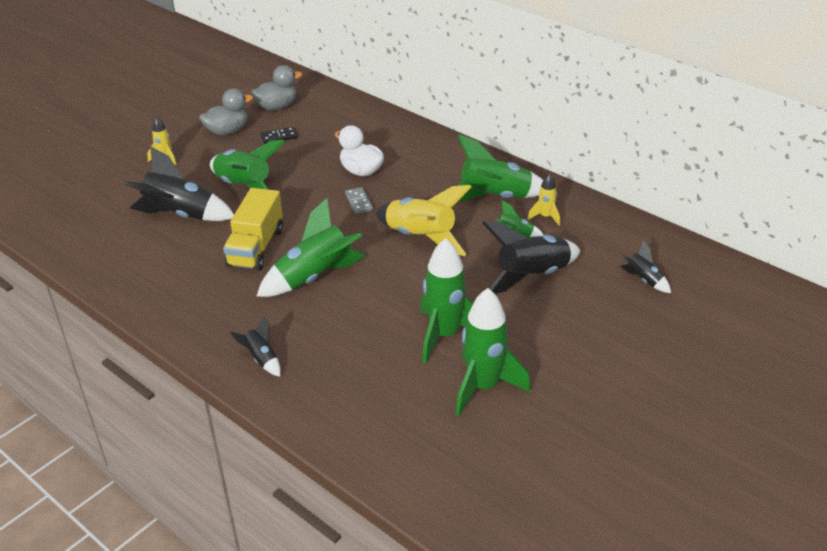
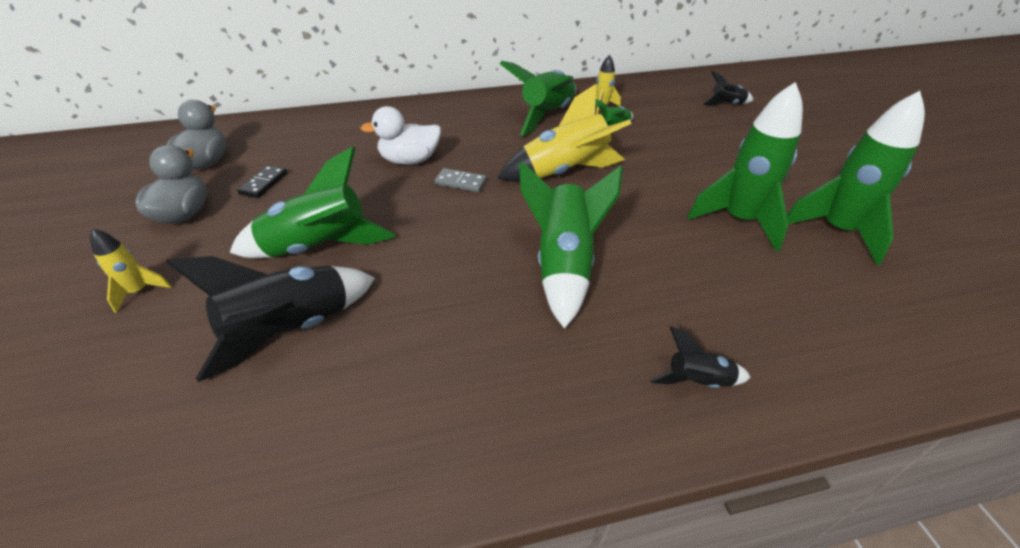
camera: 55 degrees left, 5 degrees up
yellow truck [223,188,283,271] -> none
black rocket [482,221,581,294] -> none

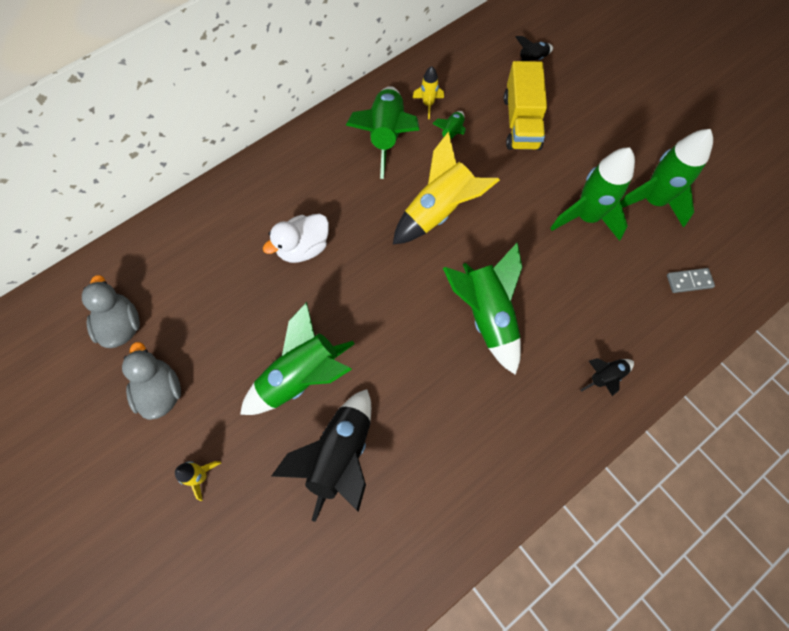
camera: 25 degrees left, 25 degrees up
black domino [237,165,287,198] -> none
grey domino [435,168,486,192] -> grey domino moved to [667,268,715,293]
none -> yellow truck [504,61,547,150]

